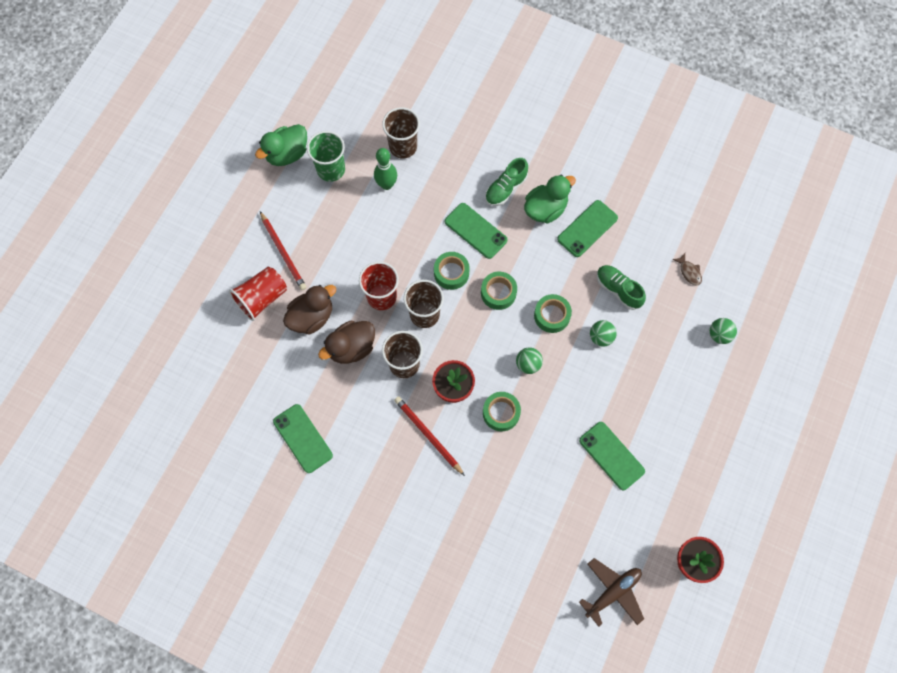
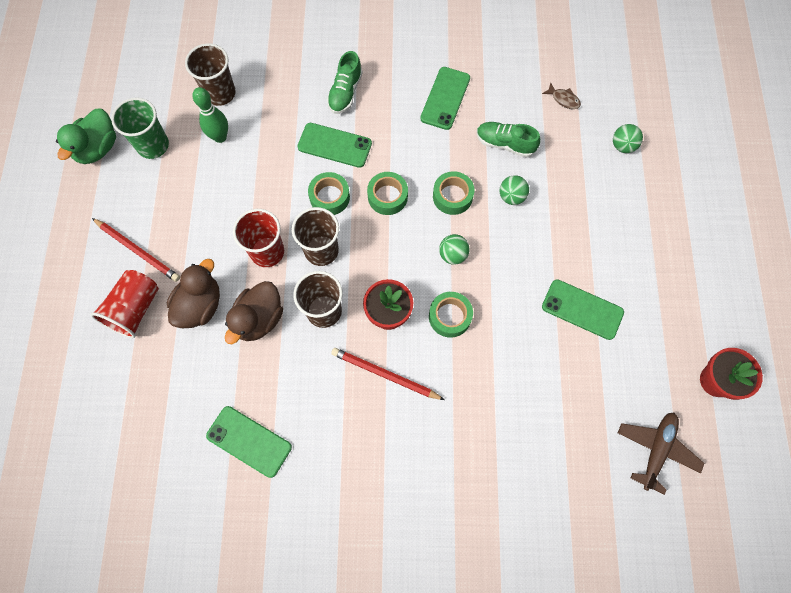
camera: 25 degrees left, 0 degrees up
green duck [524,175,576,223] -> none

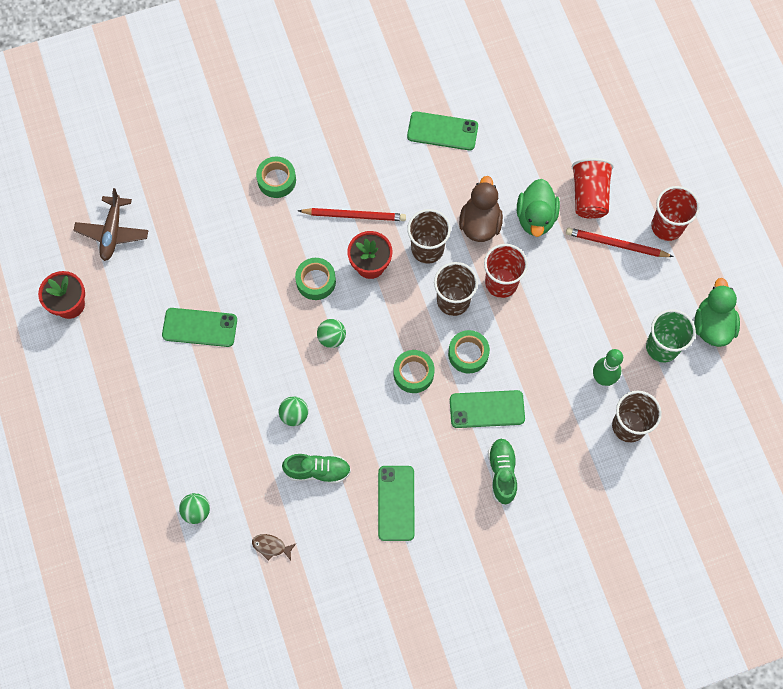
camera: 160 degrees right, 0 degrees up
brown duck [167,259,220,328] -> green duck [517,179,560,237]
green tape [433,171,474,215] -> green tape moved to [256,157,296,198]
none -> red cup [651,186,700,241]

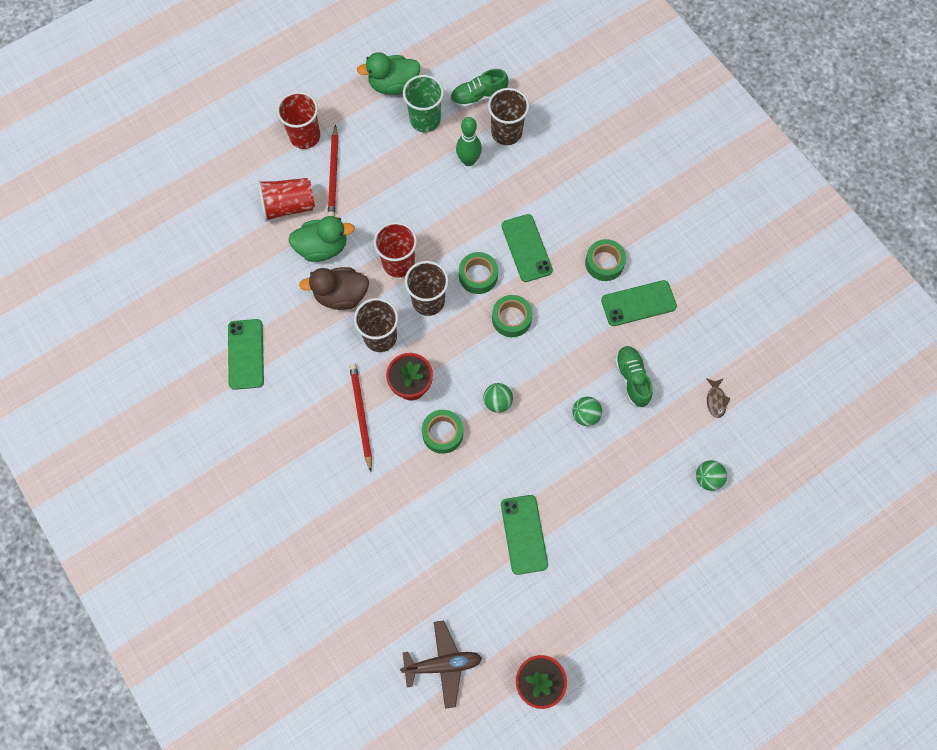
camera: 105 degrees left, 0 degrees up
green tape [256,157,296,198] -> green tape moved to [585,239,626,281]
green shoe [488,438,517,505] -> green shoe moved to [450,69,508,108]

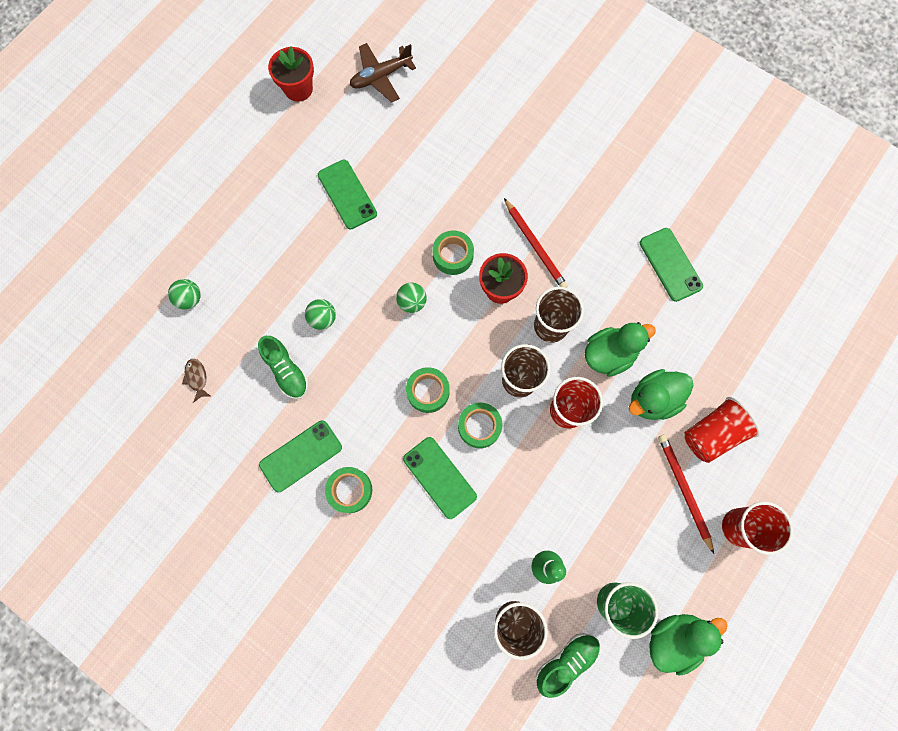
camera: 160 degrees right, 5 degrees up
brown duck [299,267,369,310] -> green duck [585,322,656,377]

